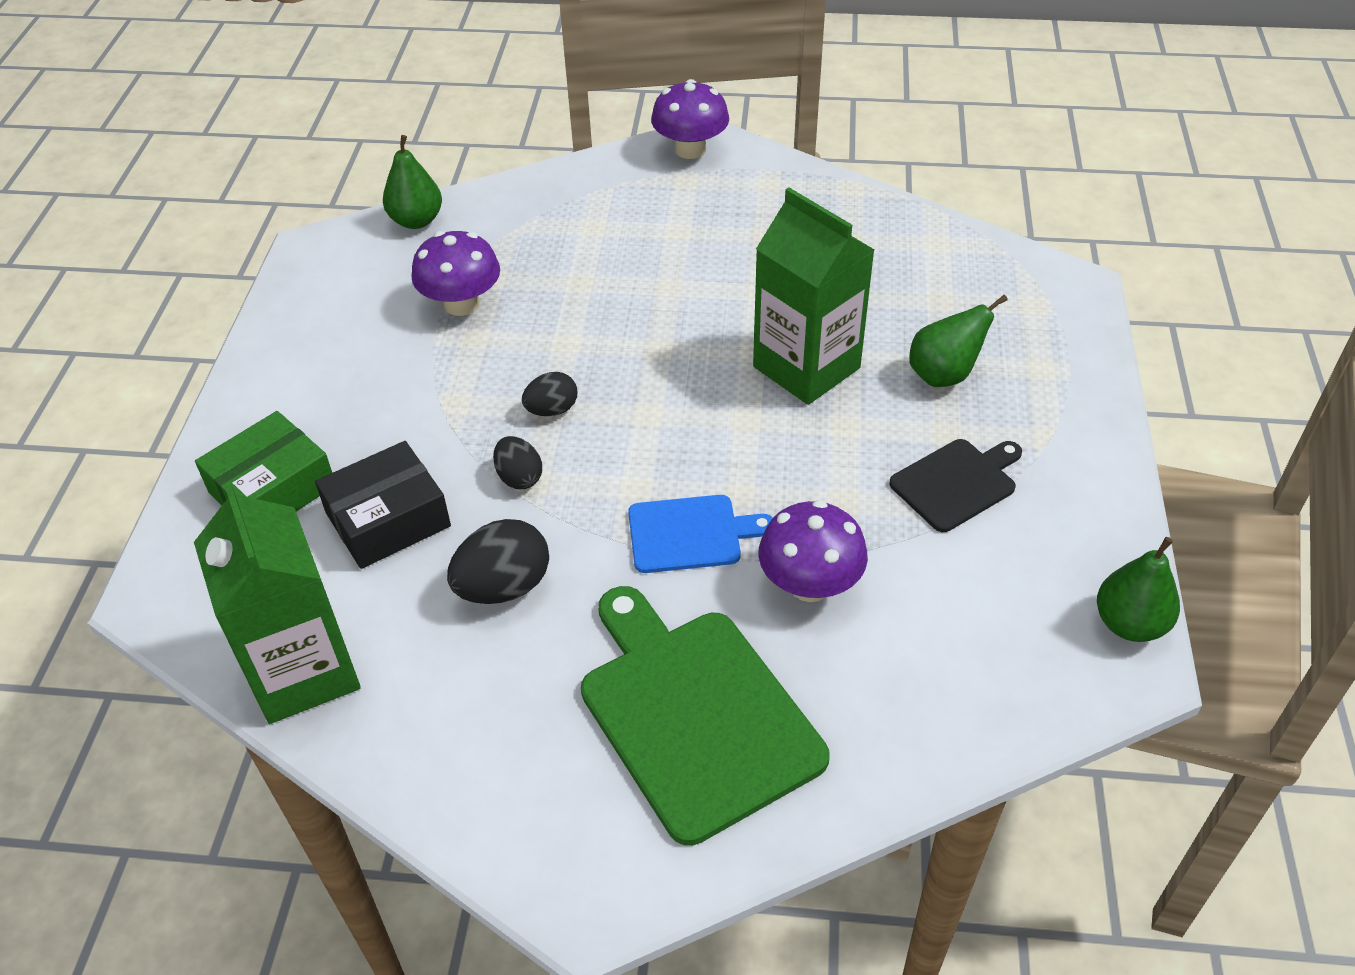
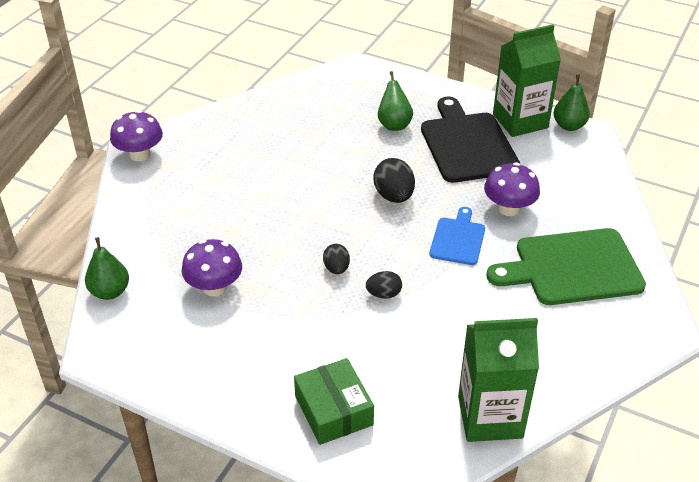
camera: 70 degrees left, 5 degrees down
black box [315,441,451,569] -> none
black egg [447,519,549,604] -> black egg moved to [373,158,415,203]
green carton [753,187,874,405] -> green carton moved to [493,24,561,137]
black cutting board [889,439,1022,532] -> black cutting board [421,97,521,183], size x1.82

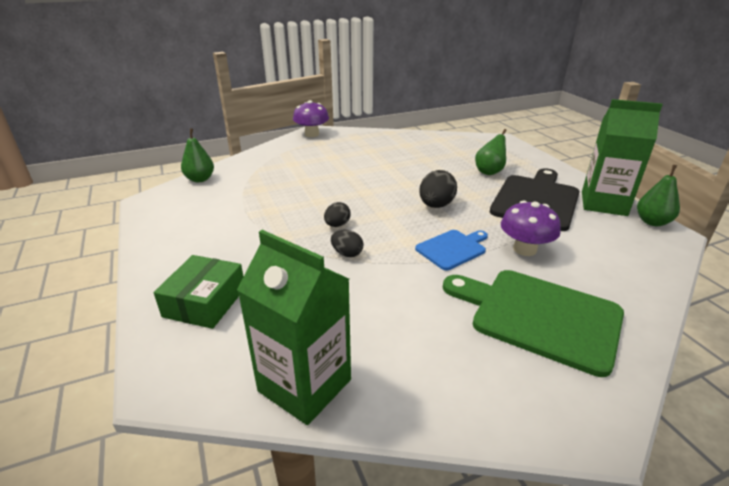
camera: 40 degrees right, 10 degrees down
purple mushroom [182,239,242,296] -> none

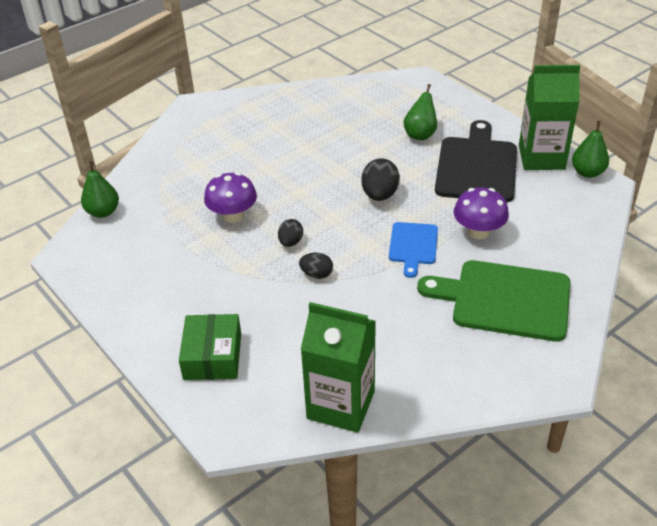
camera: 15 degrees left, 10 degrees up
purple mushroom [293,100,329,137] -> purple mushroom moved to [204,172,257,223]
blue cutting board [415,230,488,270] -> blue cutting board turned 150 degrees clockwise [389,222,438,278]

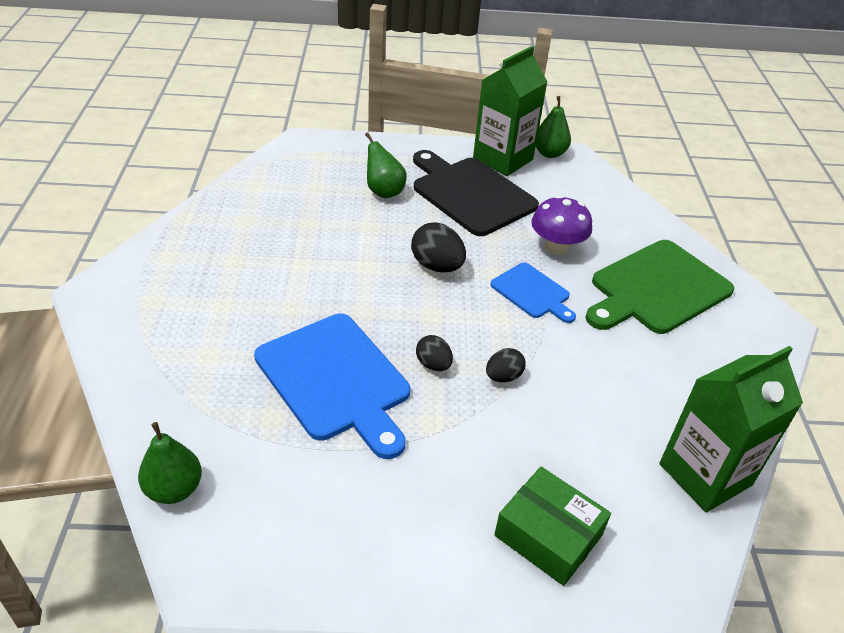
camera: 55 degrees left, 0 degrees up
purple mushroom [204,172,257,223] -> blue cutting board [254,314,410,459]

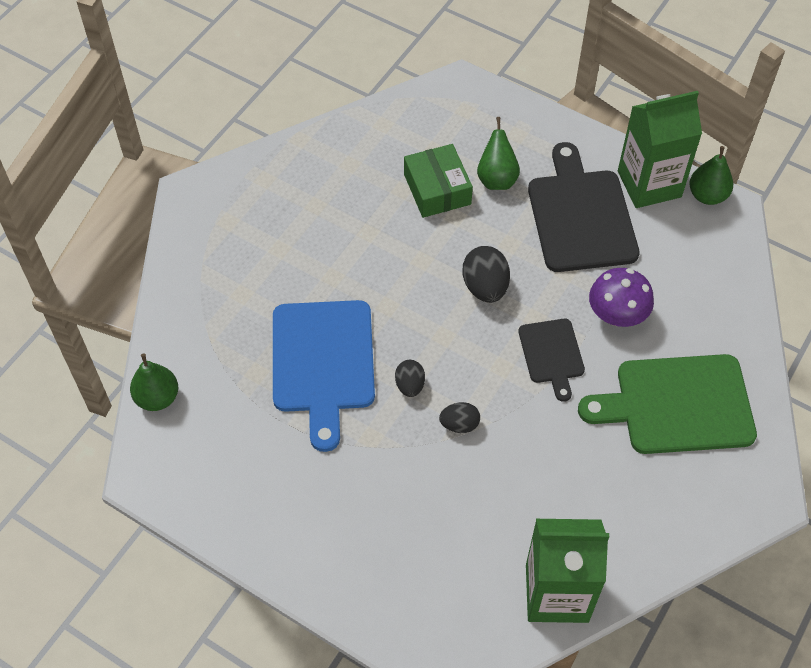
camera: 35 degrees right, 15 degrees up
blue cutting board [490,262,576,323] -> black cutting board [519,319,585,402]
green box [494,466,611,586] -> green box moved to [404,144,473,218]

